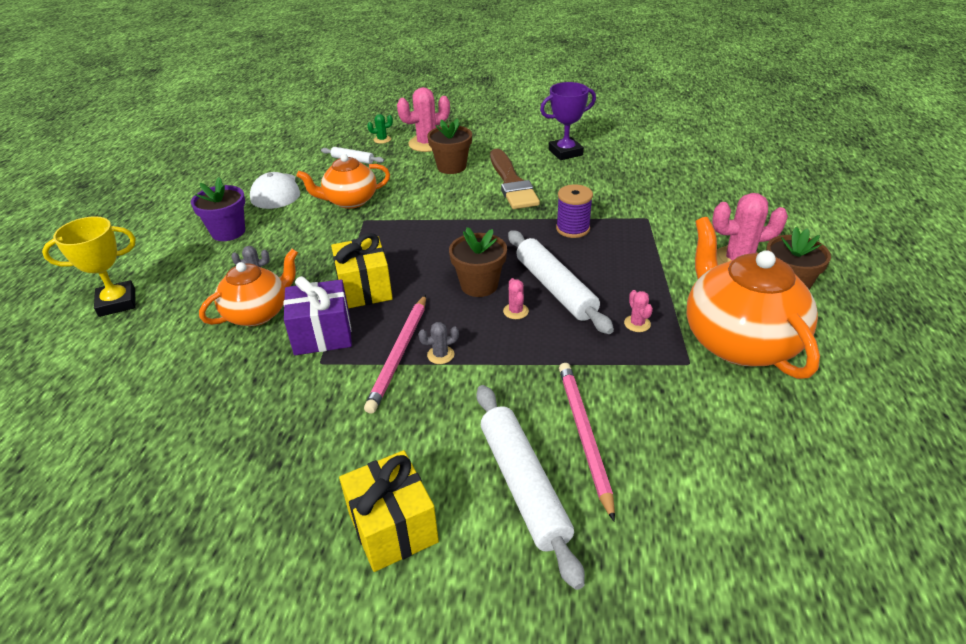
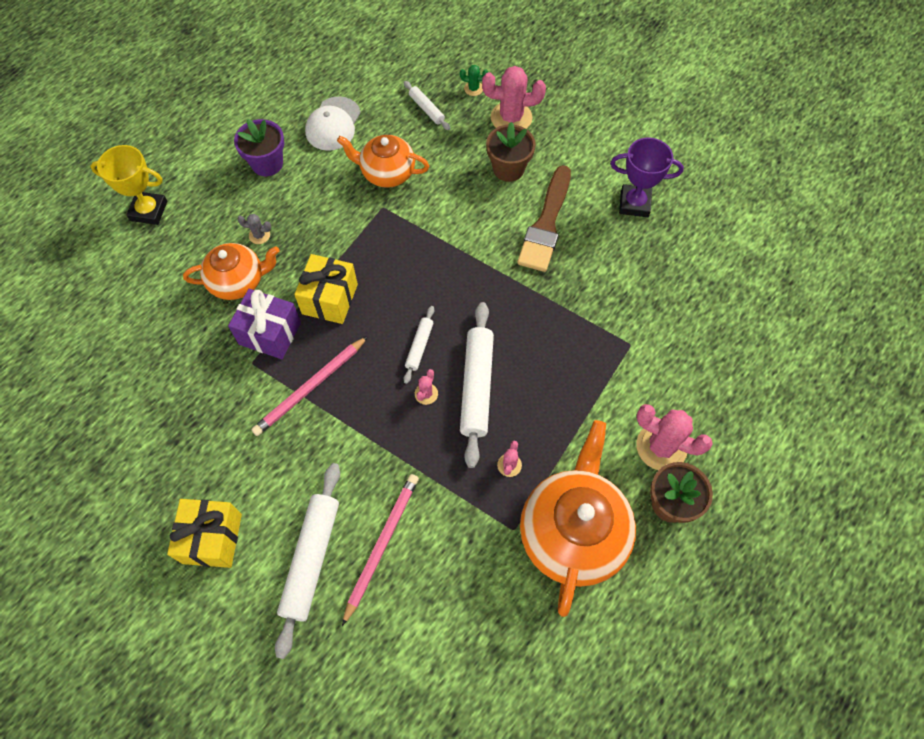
camera: 30 degrees right, 25 degrees up
grey cactus [418,322,459,364] -> none
brown flower pot [449,227,507,297] -> white rolling pin [404,306,434,384]
purple spool [556,184,593,238] -> none

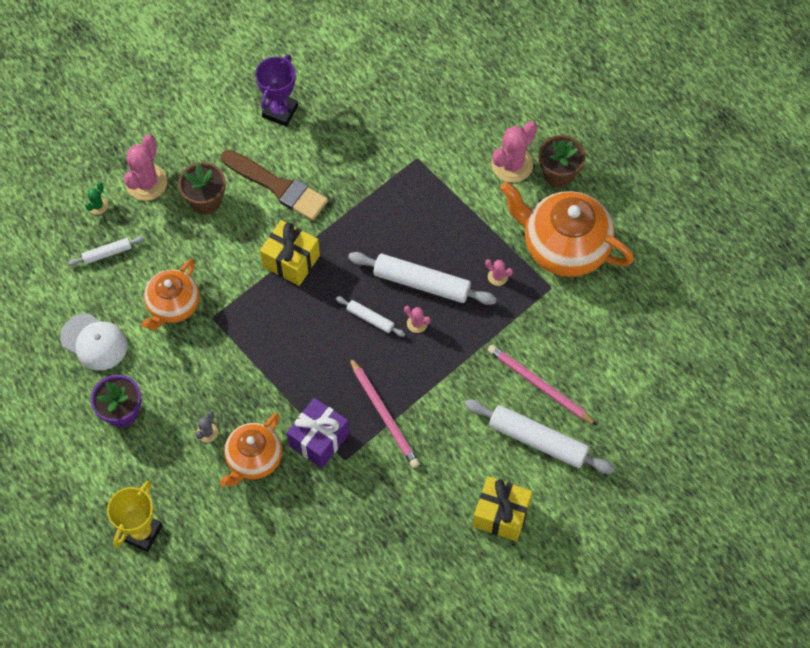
camera: 75 degrees left, 0 degrees up
orange teapot [183,243,280,300] -> orange teapot turned 150 degrees counterclockwise [220,413,282,486]
yellow gift [294,254,358,324] -> yellow gift moved to [260,220,320,286]

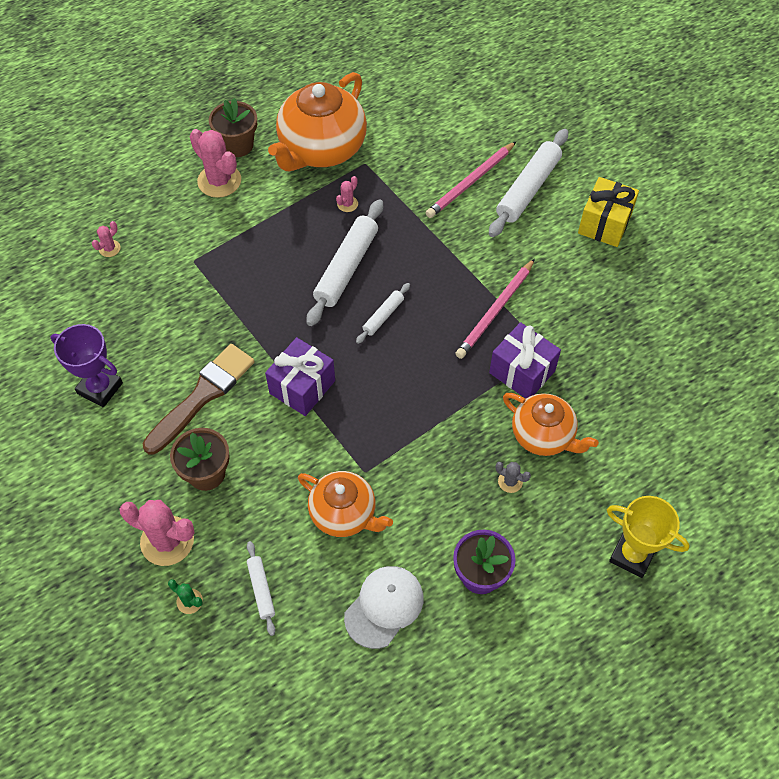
camera: 85 degrees left, 5 degrees down
yellow gift [260,220,320,286] -> purple gift [265,337,335,416]
pink pencil [349,357,420,468] -> pink pencil turned 150 degrees clockwise [455,259,535,359]
pink cactus [404,306,431,333] -> pink cactus moved to [92,221,121,257]

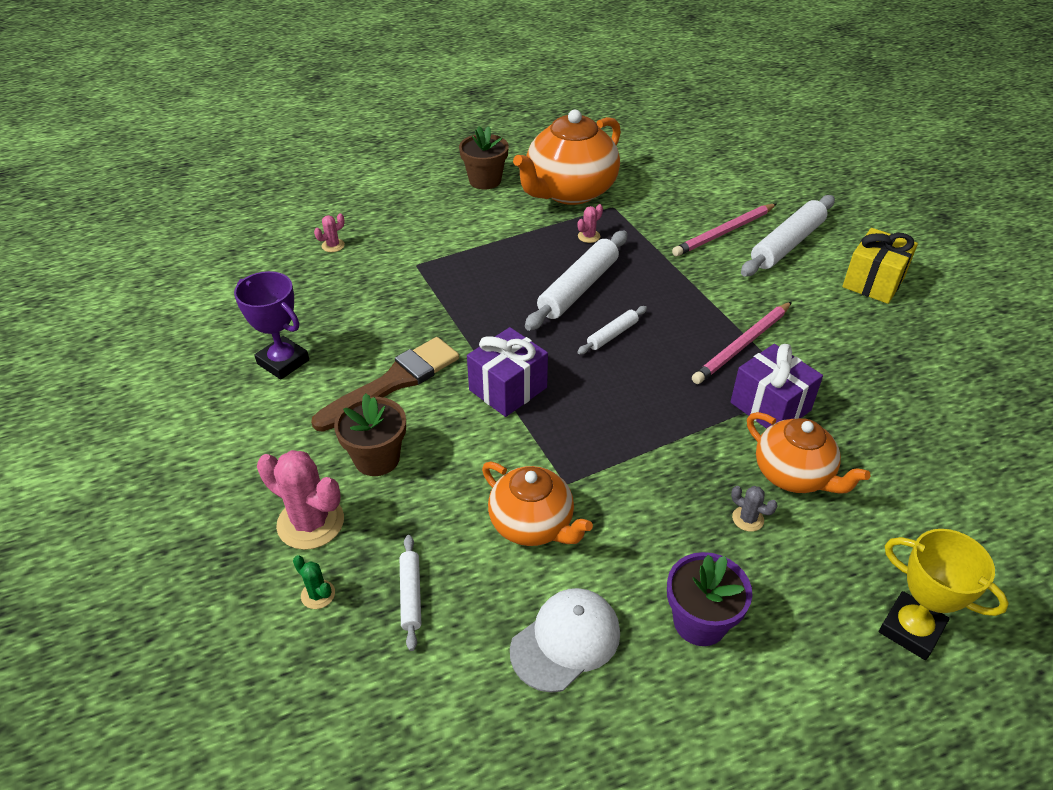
camera: 10 degrees right, 15 degrees down
pink cactus [190,129,241,198] -> none

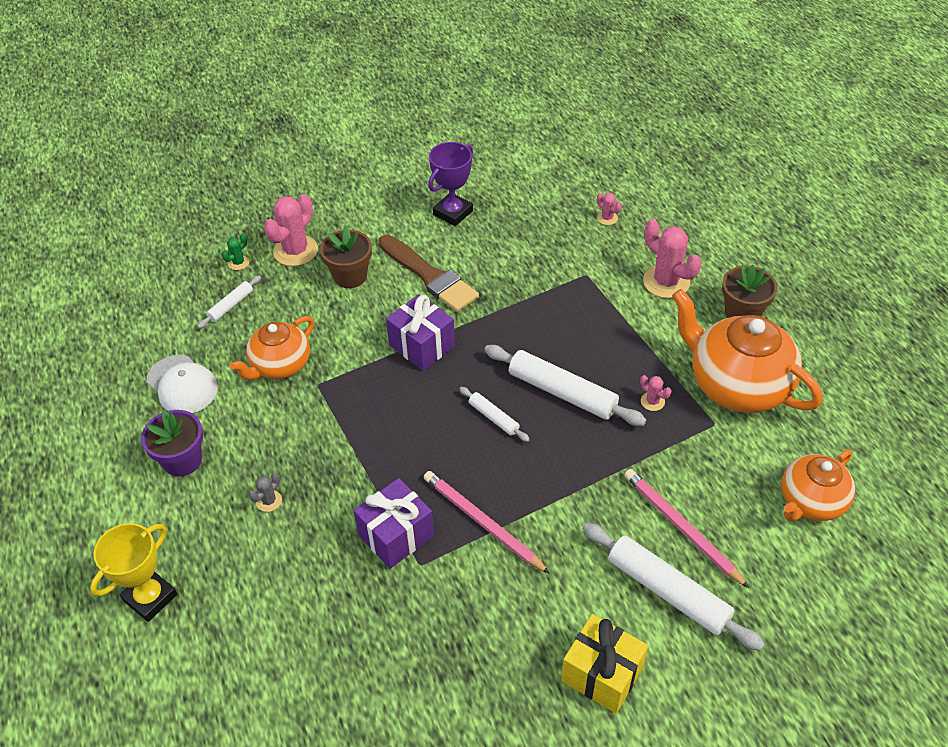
camera: 90 degrees right, 5 degrees up
white rolling pin [400,535,421,651] -> white rolling pin turned 45 degrees counterclockwise [197,275,261,329]
orange teapot [747,412,871,494] -> orange teapot moved to [781,450,855,521]
none -> pink cactus [643,219,701,298]

